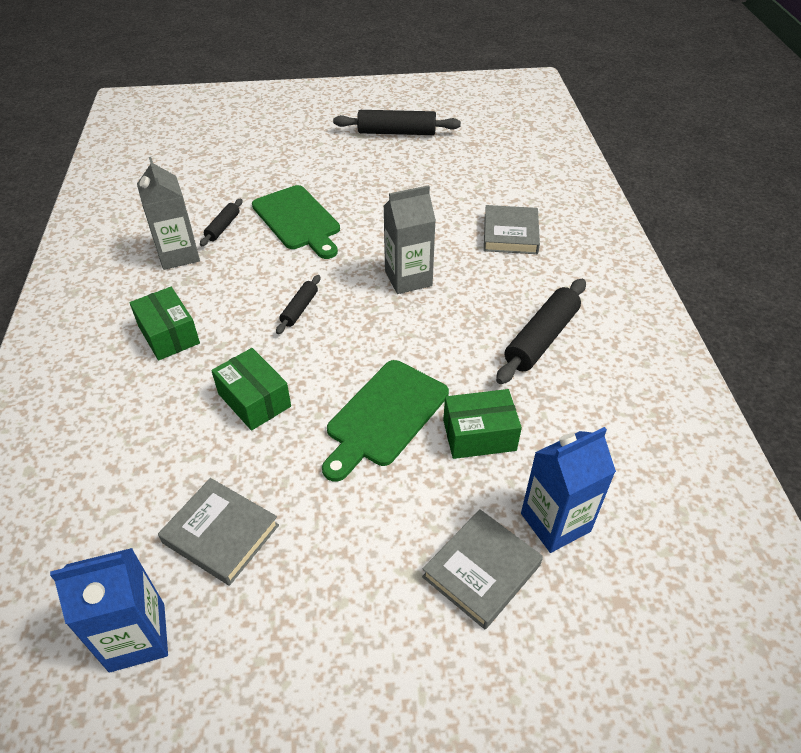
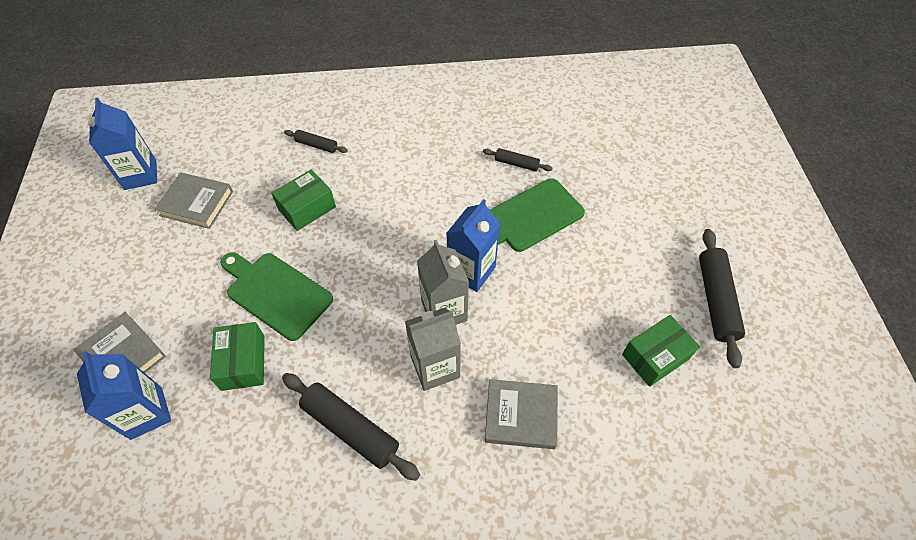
camera: 90 degrees right, 10 degrees up
green box [129,287,200,361] -> green box moved to [622,315,700,387]
grey carton [137,157,200,270] -> grey carton moved to [405,308,461,391]
grey book [158,478,279,586] -> grey book turned 75 degrees clockwise [155,172,233,229]
black rolling pin [276,275,320,334] -> black rolling pin moved to [284,130,348,153]
none -> blue carton [446,199,500,292]

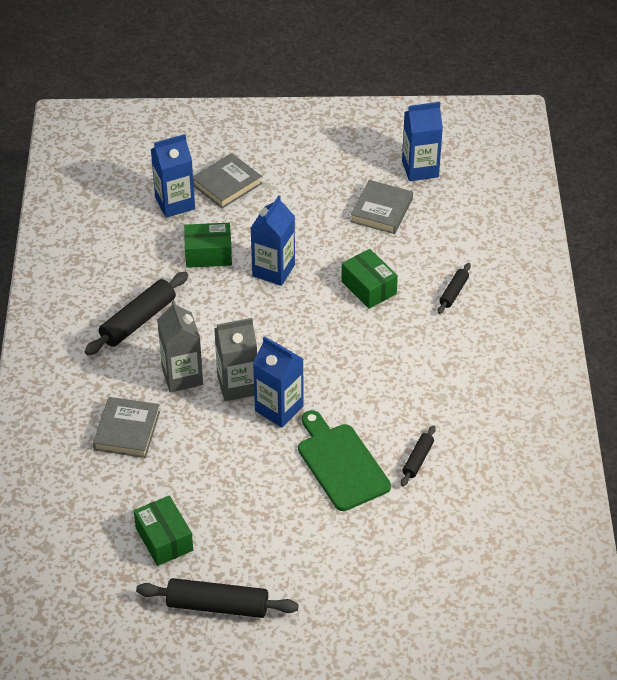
camera: 95 degrees right, 10 degrees down
green cutting board [220,252,333,341] -> blue carton [251,195,295,286]

